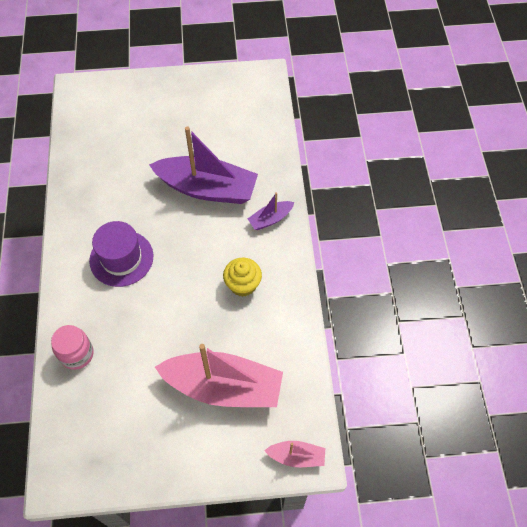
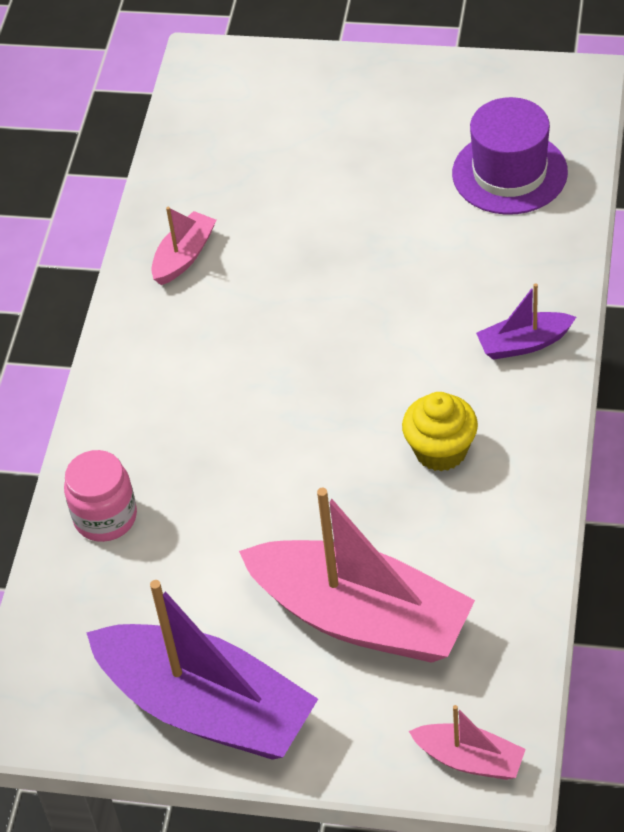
camera: 20 degrees right, 10 degrees down
purple hat [89,221,153,287] -> purple hat moved to [452,97,568,215]
purple boat [149,126,258,204] -> purple boat moved to [86,580,318,760]
none -> pink boat [151,206,216,285]

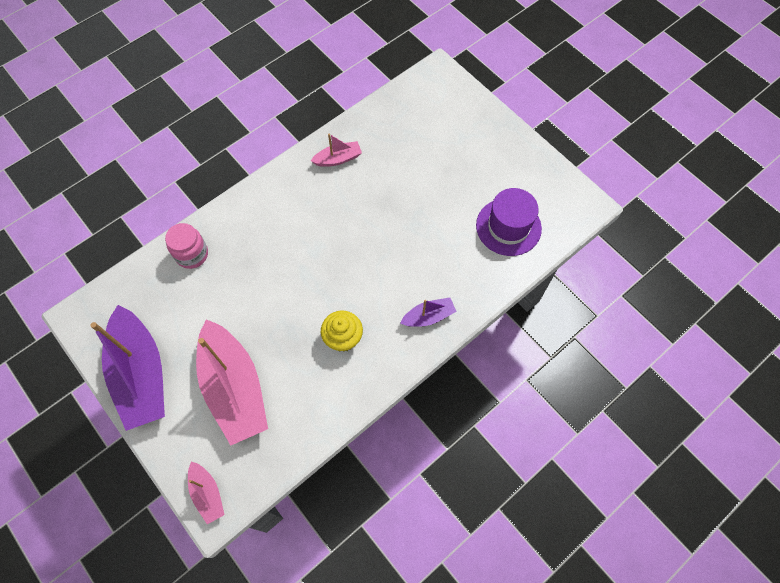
camera: 35 degrees right, 15 degrees up
purple boat [476,283,576,360] -> purple boat turned 135 degrees clockwise [400,297,457,327]

